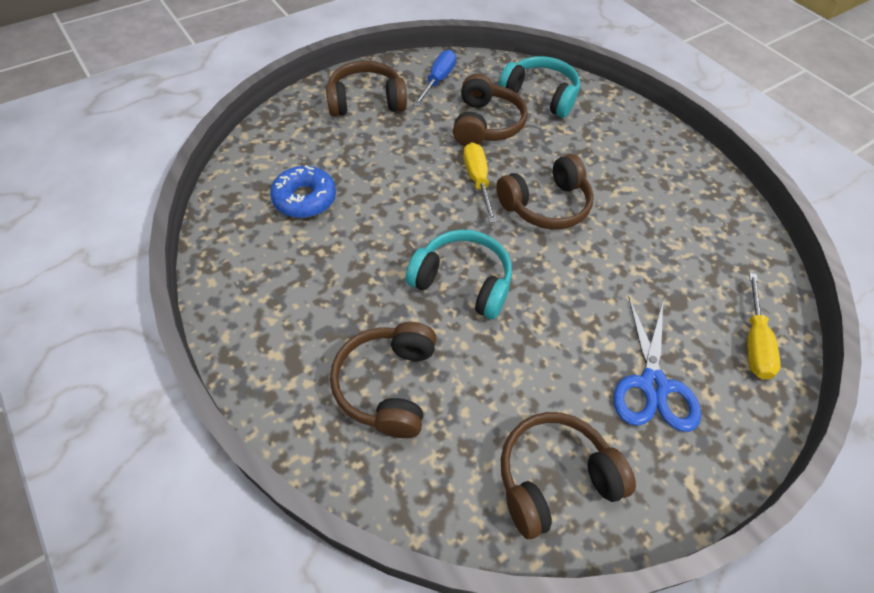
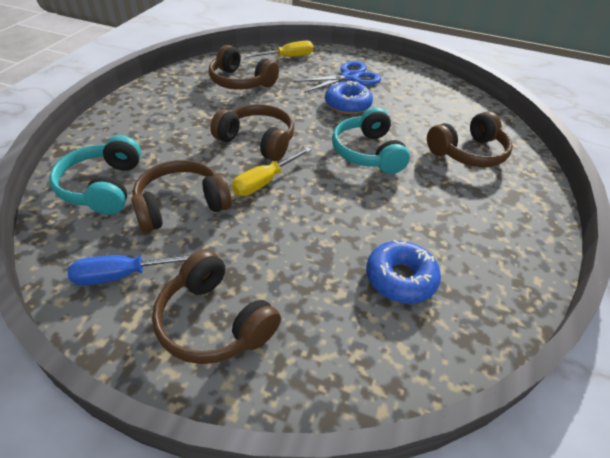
camera: 125 degrees left, 10 degrees down
brown headphones [501,412,636,539] -> brown headphones moved to [209,45,279,90]
none -> blue donut [325,81,373,114]

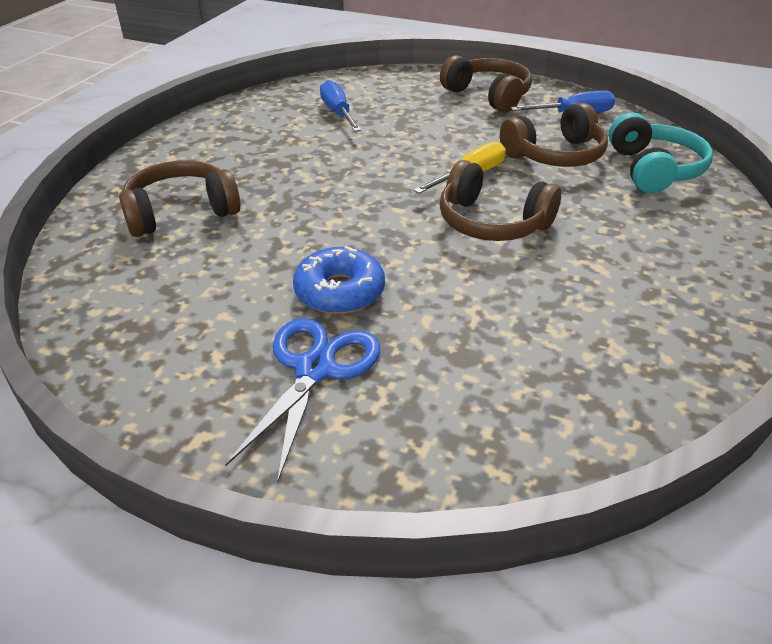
camera: 175 degrees left, 5 degrees down
brown headphones [209,45,279,90] -> none
yellow screwdriver [246,41,313,57] -> none
blue scissors [294,61,381,93] -> blue scissors turned 135 degrees clockwise [225,318,380,483]
turquoise headphones [332,107,410,174] -> none
blue donut [366,240,441,304] -> blue screwdriver [320,80,361,132]

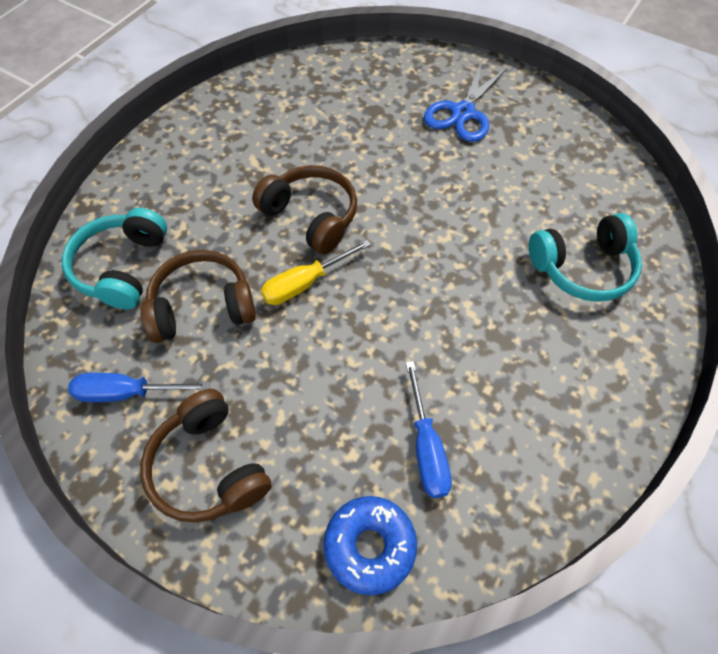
camera: 170 degrees left, 20 degrees up
brown headphones [119,160,241,237] -> turquoise headphones [529,213,642,302]
blue donut [293,246,385,314] -> blue donut moved to [324,496,417,595]

